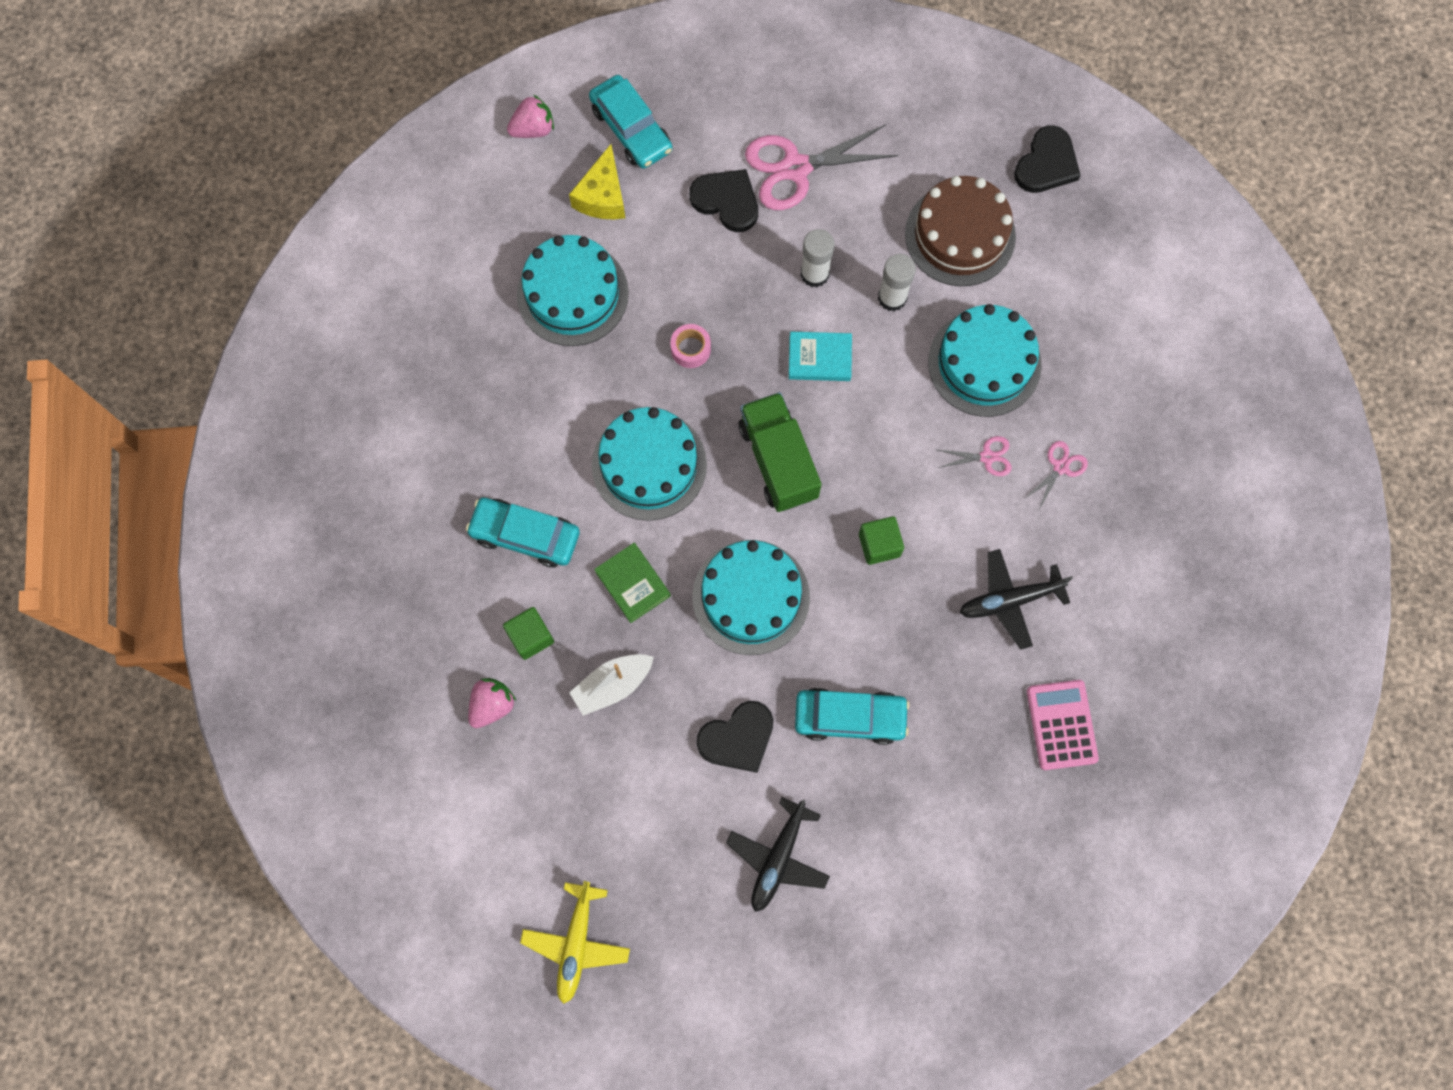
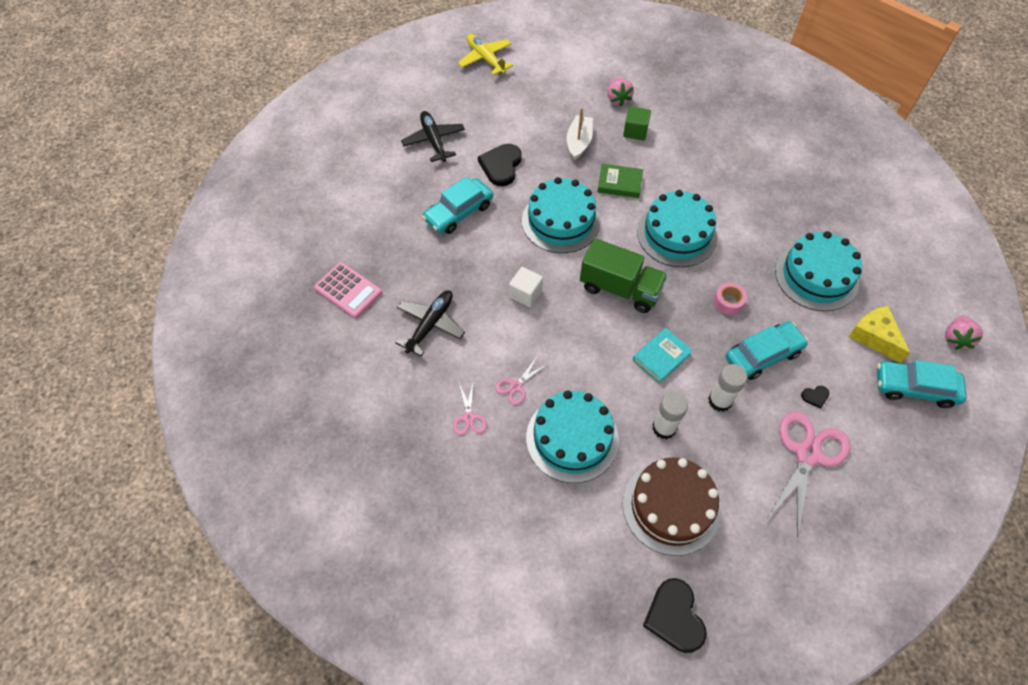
camera: 135 degrees right, 15 degrees down
turquoise car [466,498,580,567] -> turquoise car moved to [726,321,808,380]
black heart [689,169,758,232] -> black heart [801,386,830,409], size x0.45
green cube [859,516,904,565] -> white cube [509,267,543,307]

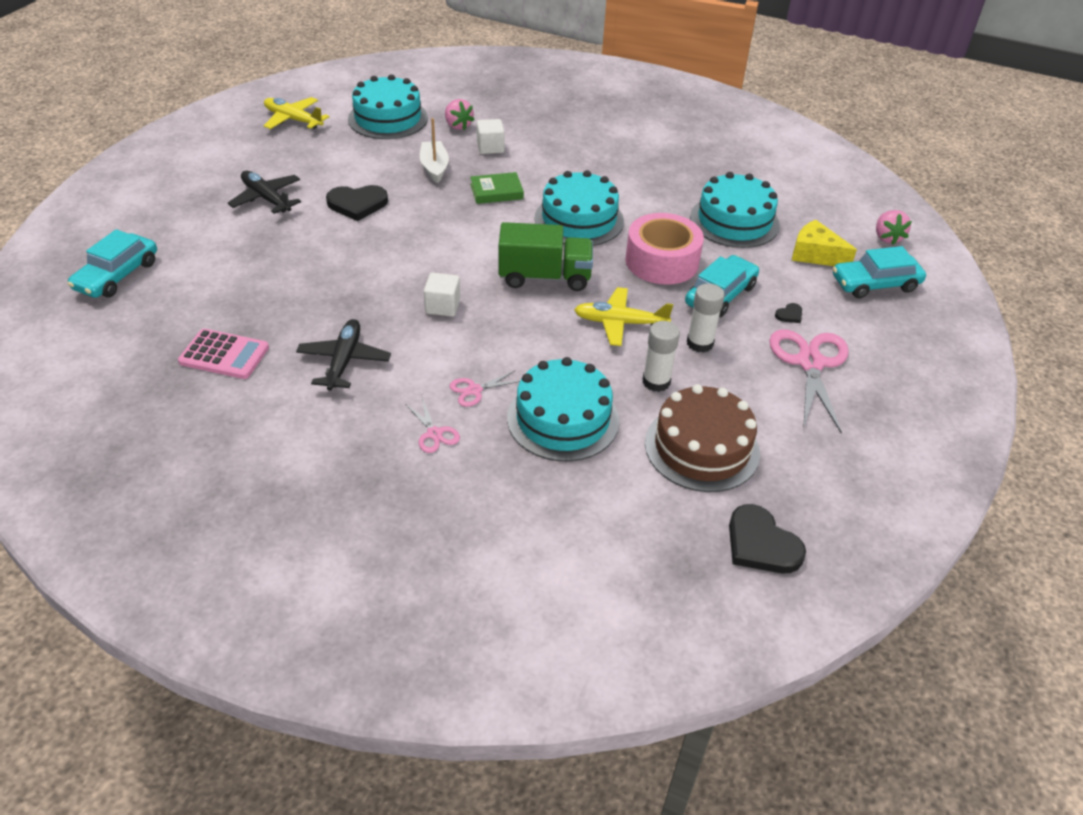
camera: 25 degrees left, 15 degrees down
turquoise car [422,177,493,234] -> turquoise car moved to [68,229,157,298]
black heart [478,144,522,186] -> black heart turned 90 degrees counterclockwise [326,185,388,221]
pink scissors [495,357,548,405] -> pink scissors turned 45 degrees clockwise [449,371,520,407]
turquoise cake [522,177,601,253] -> turquoise cake moved to [348,74,428,139]
green cube [623,106,651,140] -> white cube [477,119,505,154]
turquoise book [633,328,693,384] -> yellow plane [574,287,673,346]
pink tape [714,283,747,315] -> pink tape [626,213,704,285], size x2.21

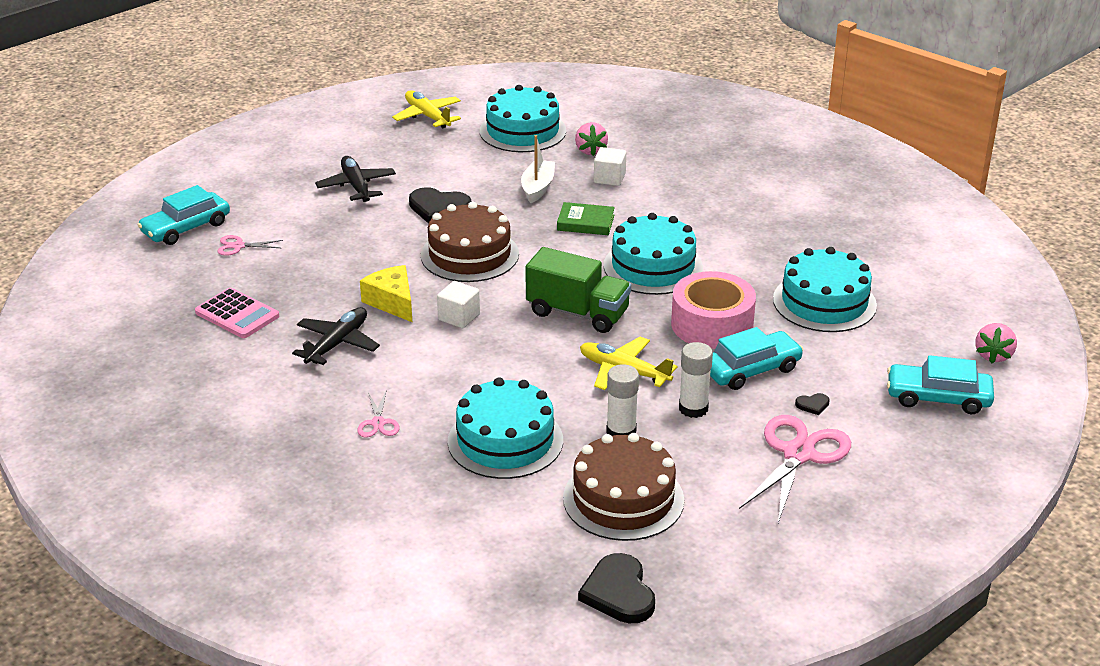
camera: 25 degrees right, 10 degrees down
pink scissors [449,371,520,407] -> pink scissors moved to [217,235,283,256]
yellow cheese [792,220,857,266] -> yellow cheese moved to [360,265,413,323]
none -> brown cake [421,201,519,282]

